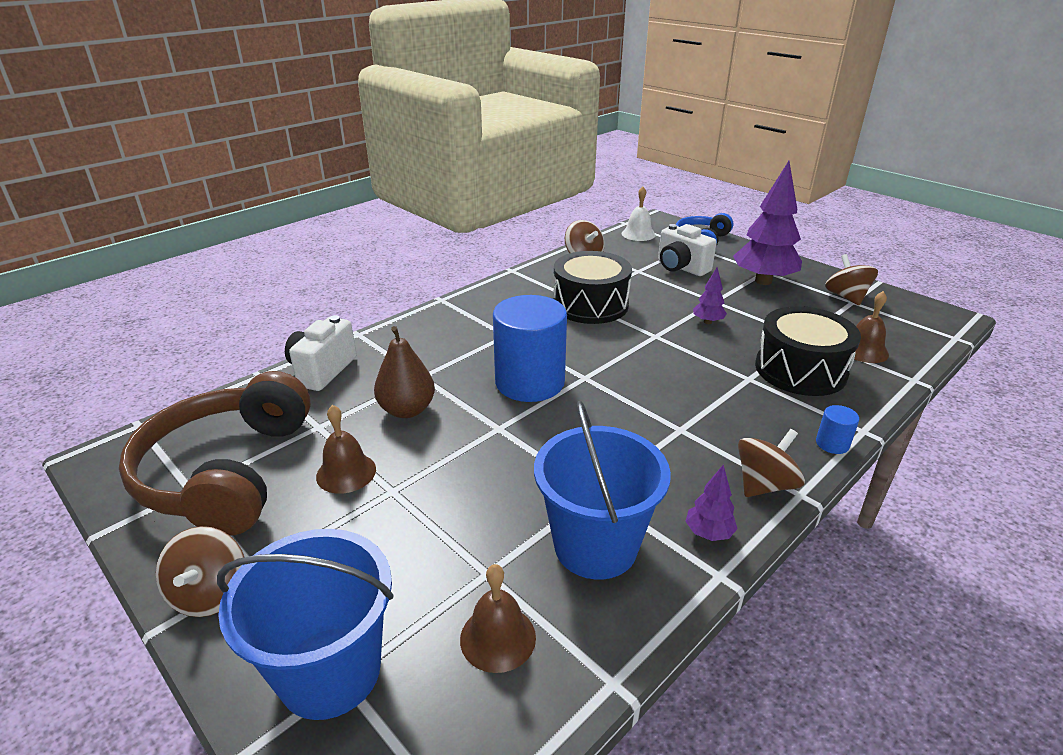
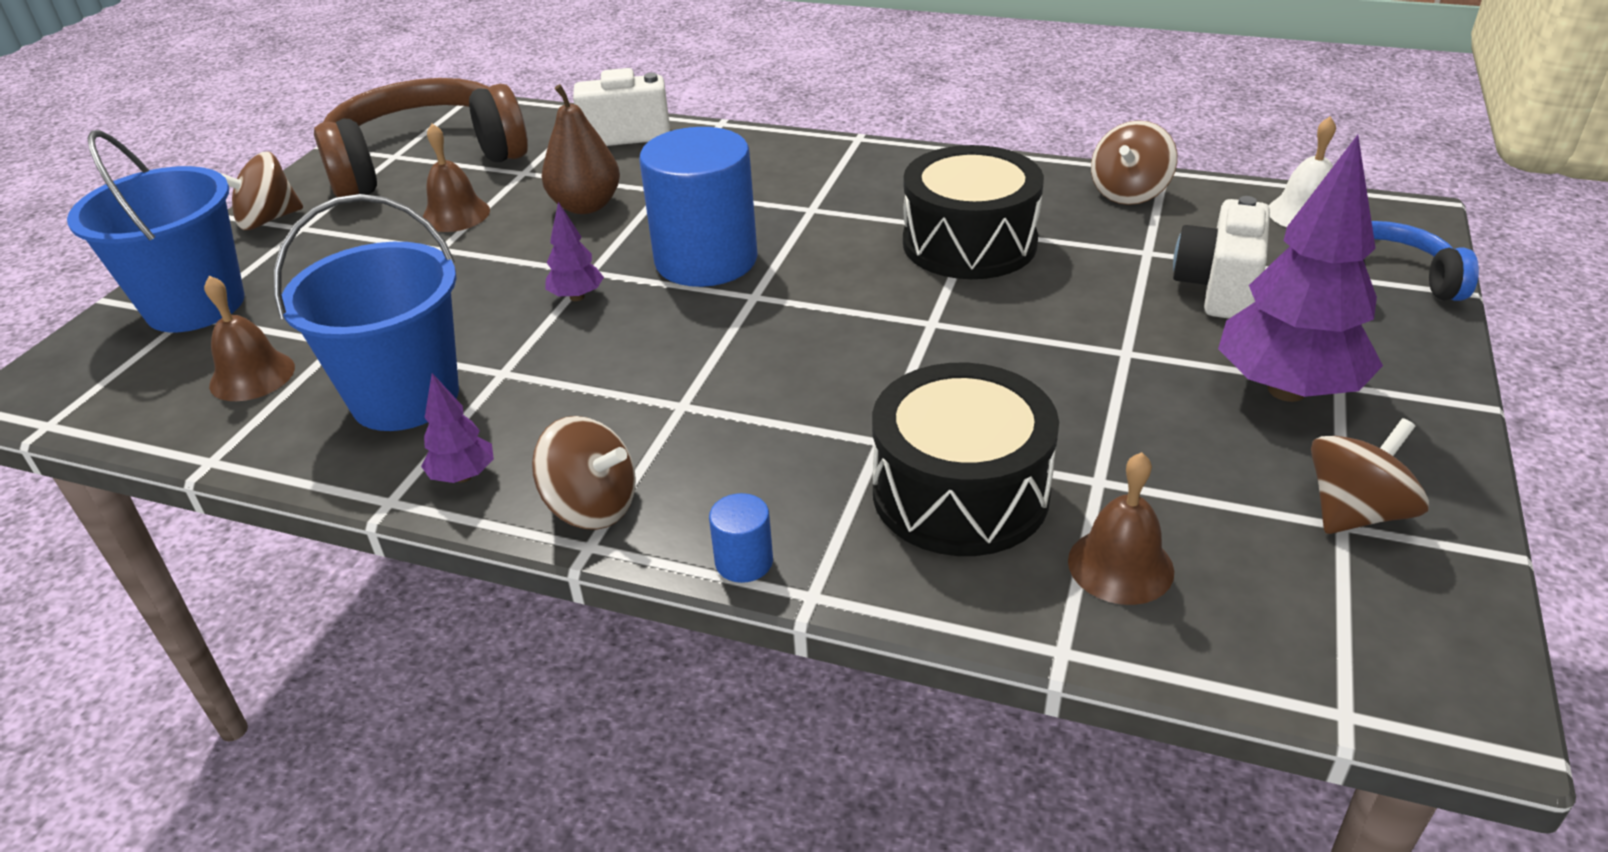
camera: 65 degrees right, 5 degrees up
purple tree [693,268,727,324] -> purple tree moved to [545,202,604,301]

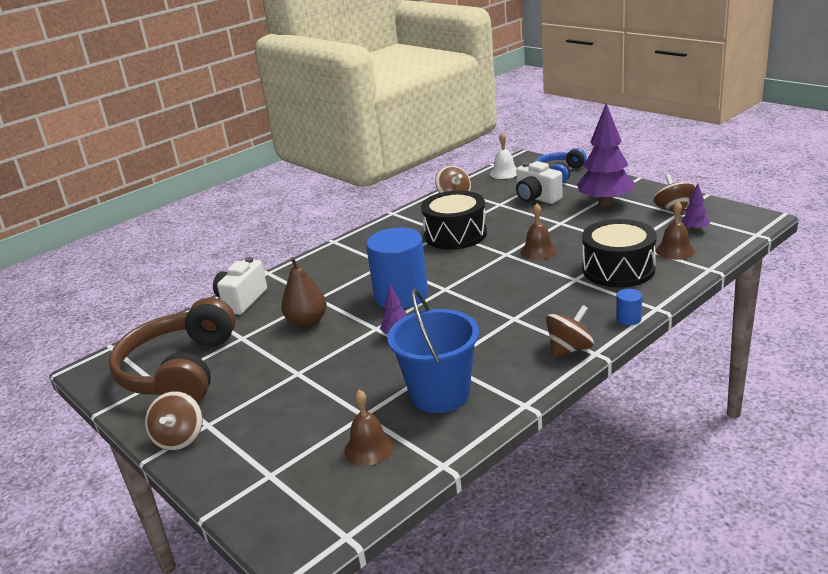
camera: 60 degrees left, 10 degrees down
blue bucket [67,130,244,332] -> none
purple tree [421,373,494,483] -> purple tree moved to [681,184,710,232]
brown bell [422,124,490,232] -> brown bell moved to [520,203,557,260]

